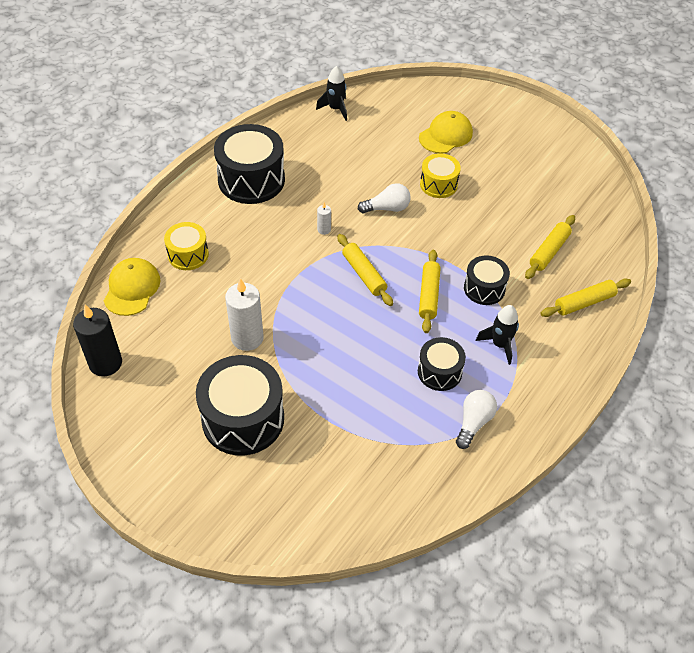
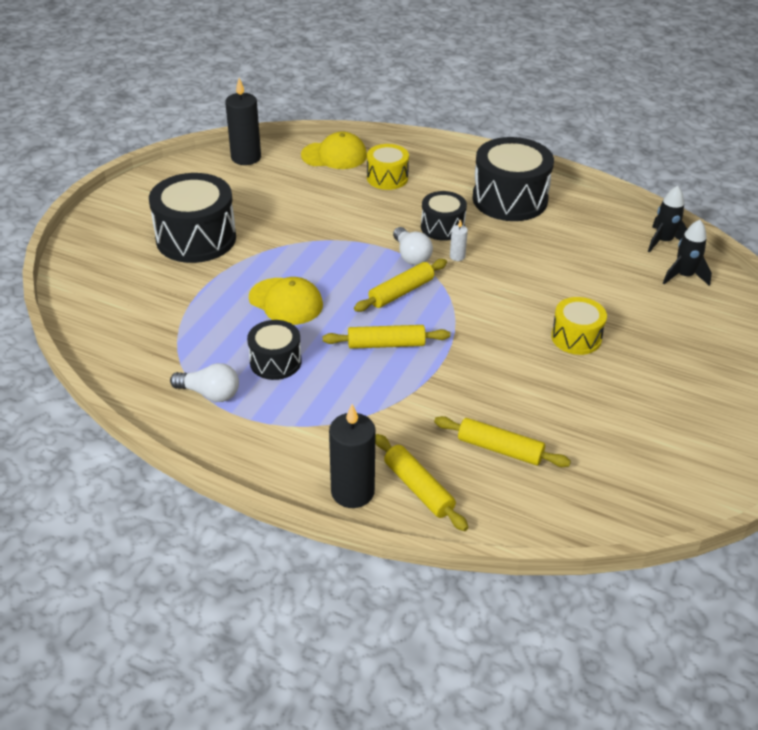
camera: 80 degrees right, 10 degrees down
white candle [225,278,264,351] -> none
white light bulb [358,183,411,213] -> white light bulb moved to [393,227,433,265]
yellow cap [419,111,473,153] -> yellow cap moved to [249,277,323,325]
black drum [464,255,510,305] -> black drum moved to [421,191,467,241]
black rocket [476,305,519,365] -> black rocket moved to [663,220,712,286]
none -> black candle [329,404,376,508]

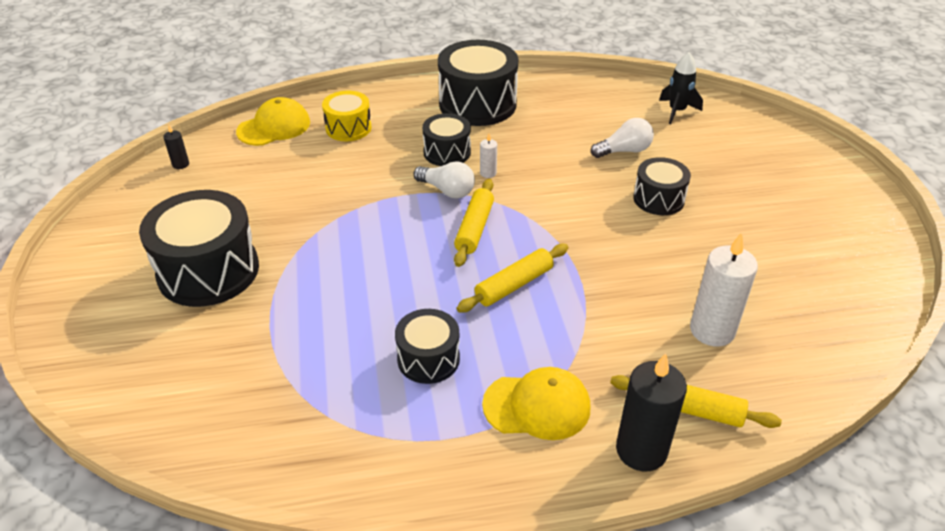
camera: 35 degrees left, 0 degrees up
white light bulb [170,363,239,402] -> white light bulb moved to [591,118,654,158]
black candle [225,78,261,165] -> black candle [163,125,189,169], size x0.46
yellow cap [249,277,323,325] -> yellow cap moved to [482,367,591,440]
yellow rolling pin [434,416,571,467] -> white candle [690,233,758,346]
yellow drum [551,297,607,355] -> black drum [633,157,691,215]
black rocket [648,186,687,253] -> none

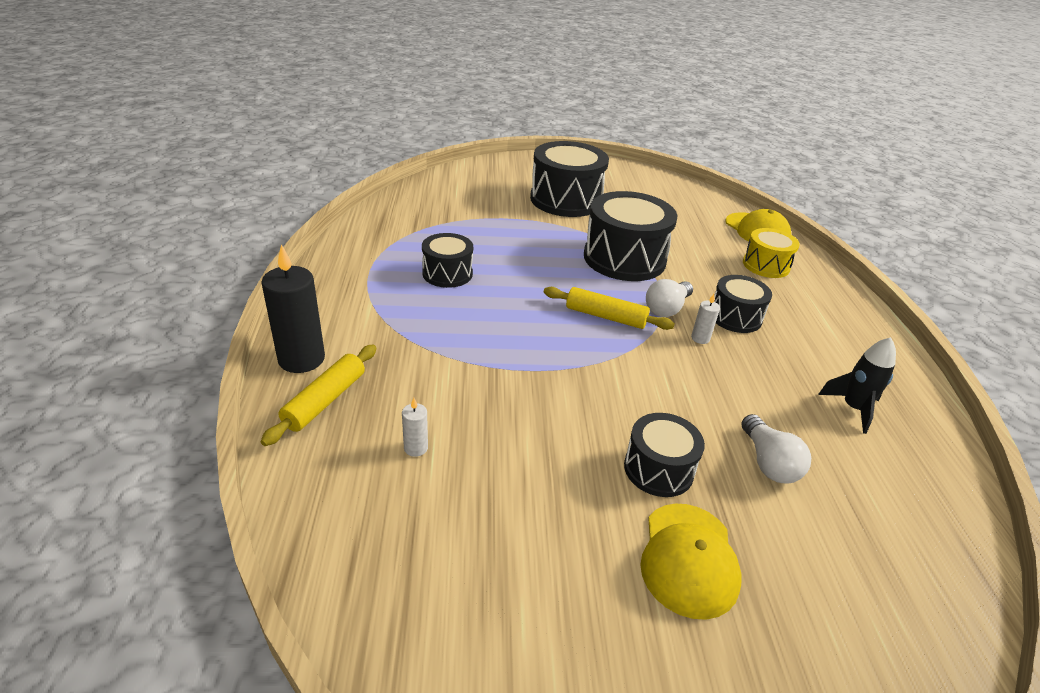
camera: 95 degrees right, 5 degrees down
black candle [163,125,189,169] -> none
black drum [438,40,518,126] -> black drum moved to [584,191,677,281]
yellow rolling pin [456,244,568,313] -> none
yellow cap [482,367,591,440] -> yellow cap moved to [640,503,742,620]
black rocket [659,52,703,124] -> black rocket moved to [818,337,896,434]
white candle [690,233,758,346] -> white candle [402,398,428,457], size x0.46

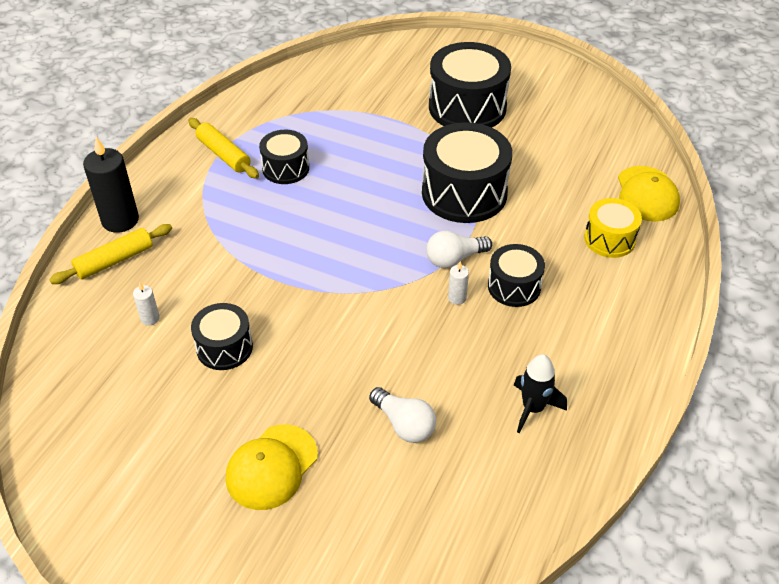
camera: 30 degrees right, 10 degrees up
yellow rolling pin [544,287,675,330] -> yellow rolling pin moved to [188,118,259,179]
black drum [624,413,705,497] -> black drum moved to [191,303,253,370]
white light bulb [742,414,811,483] -> white light bulb turned 60 degrees counterclockwise [369,387,436,443]

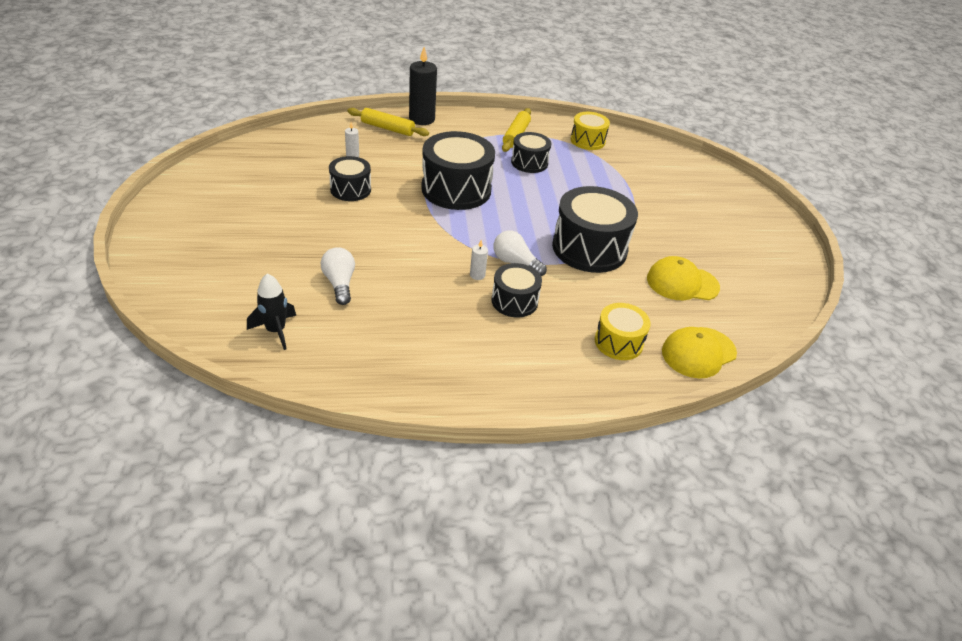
camera: 55 degrees right, 5 degrees down
yellow cap [226,424,318,510] -> yellow cap moved to [647,256,720,300]
white light bulb [369,387,436,443] -> white light bulb turned 150 degrees clockwise [321,247,355,305]
black drum [429,42,511,128] -> black drum moved to [421,131,495,210]
black rocket [514,354,567,433] -> black rocket moved to [247,274,296,350]
none -> yellow drum [571,112,610,150]

